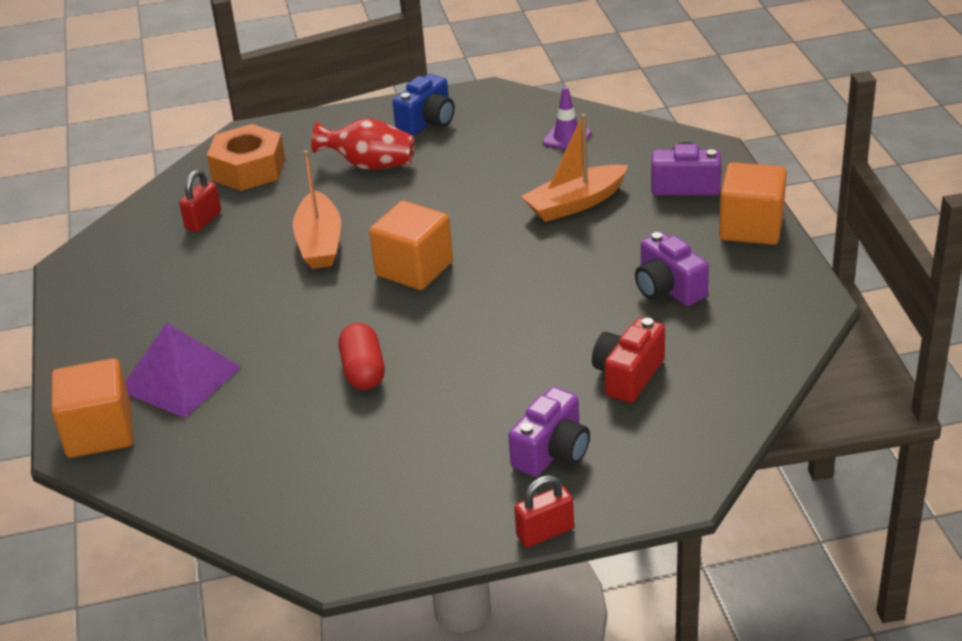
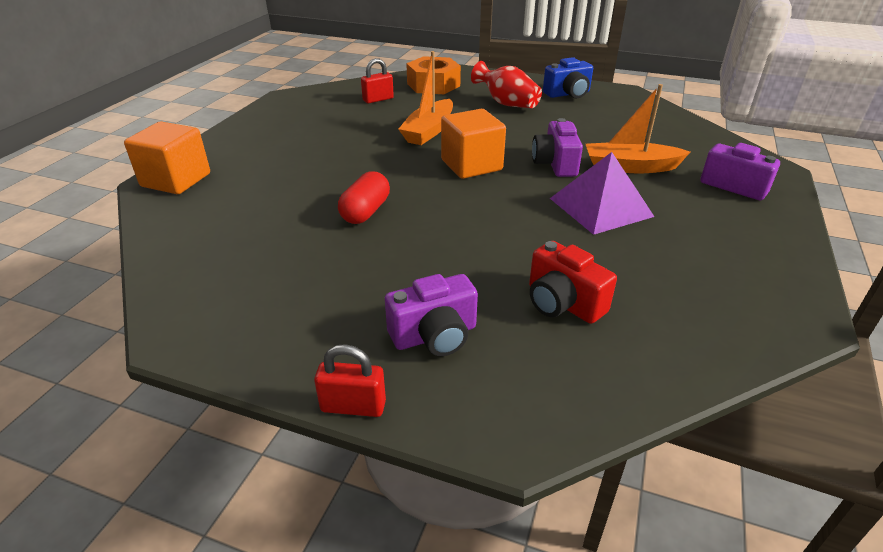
camera: 30 degrees right, 0 degrees up
purple pyramid [125,323,241,418] -> purple pyramid moved to [550,152,655,235]
purple traffic cone [543,87,591,150] -> none
red camera [592,318,665,403] -> red camera turned 105 degrees counterclockwise [529,241,617,324]
purple camera [635,232,709,306] -> purple camera moved to [532,118,583,177]
orange cube [719,162,787,245] -> none

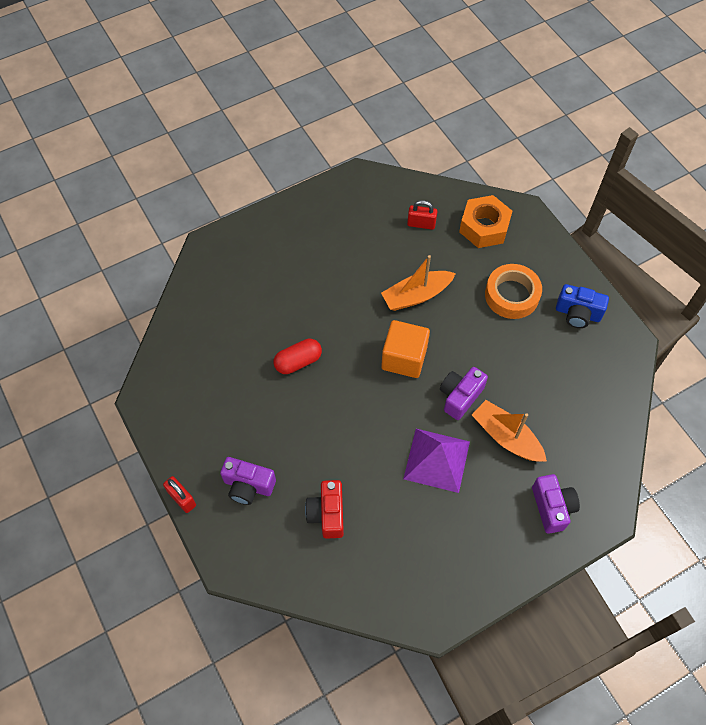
camera: 40 degrees right, 25 degrees up
orange cube [124,122,210,194] -> none
red vase [471,61,542,108] -> orange tape [485,264,542,319]

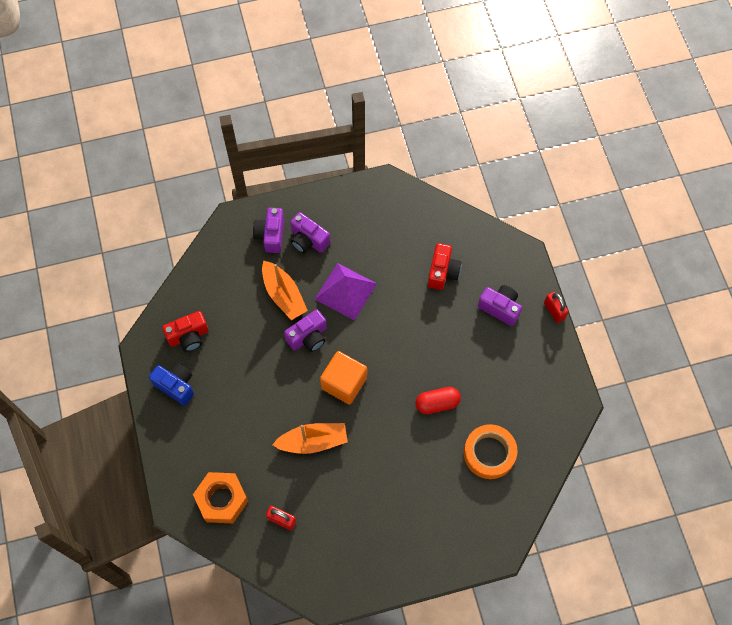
camera: 165 degrees left, 5 degrees up
orange tape [485,264,542,319] -> orange tape moved to [464,424,518,479]
none -> red camera [162,311,209,352]
none -> purple camera [290,212,330,253]

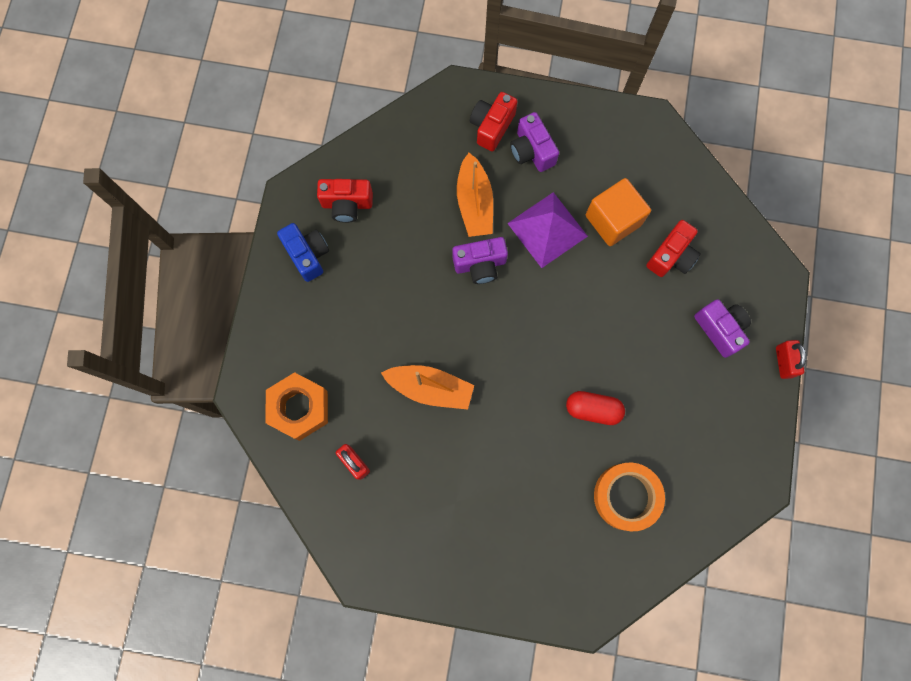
camera: 25 degrees right, 10 degrees up
purple camera [253,208,284,253] -> red camera [470,92,518,151]
orange cube [320,351,367,405] -> orange cube moved to [586,178,651,246]

